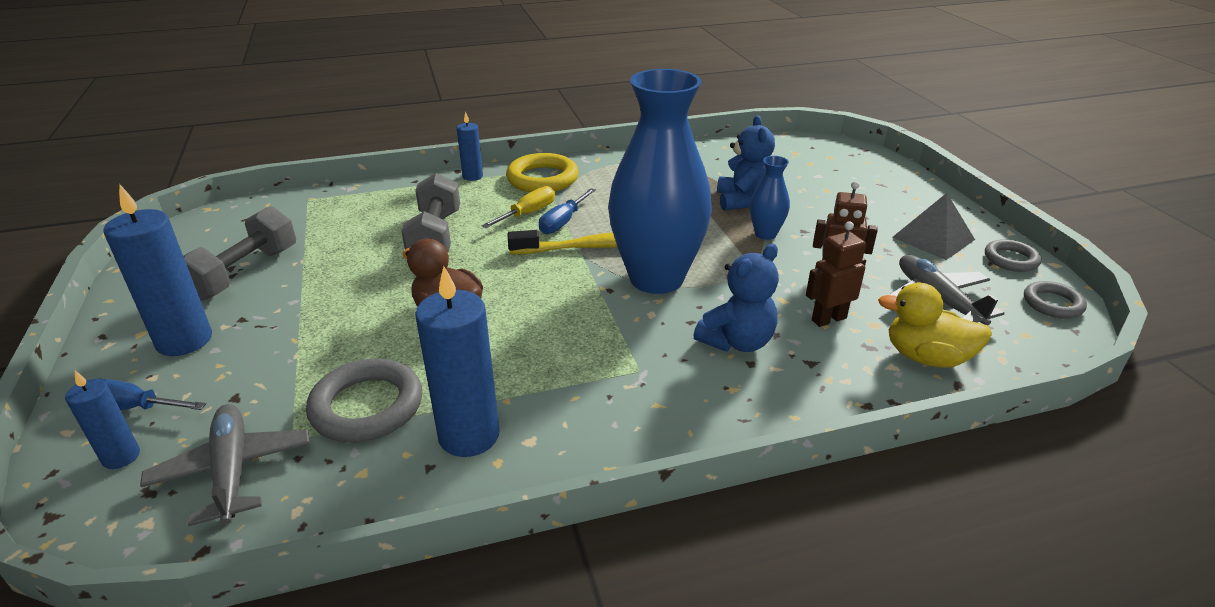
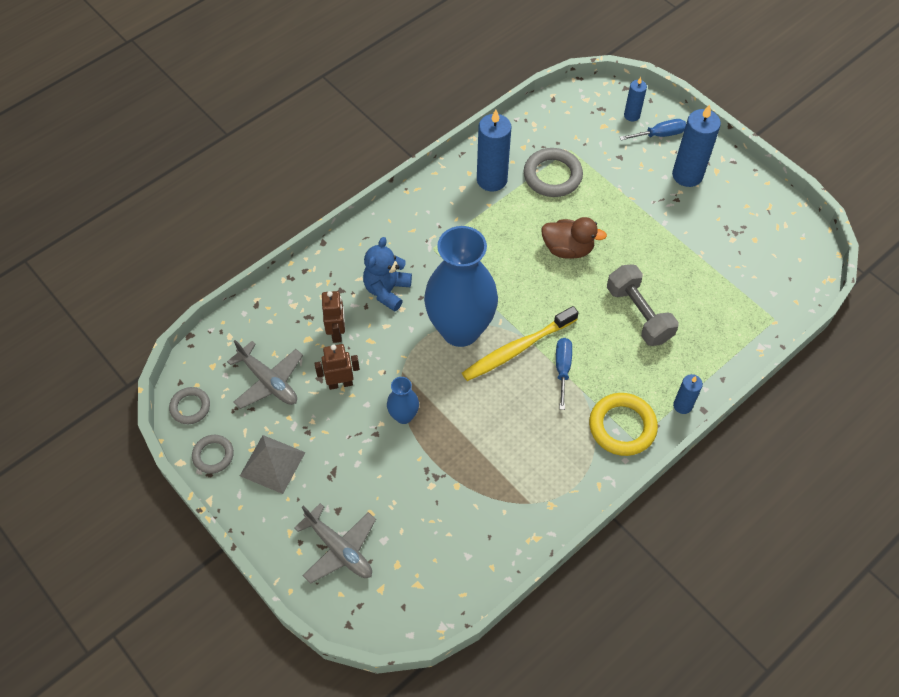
camera: 155 degrees right, 25 degrees up
grey plane [140,404,310,526] -> grey plane moved to [294,503,376,584]
grey dumbbell [183,206,296,301] -> none
yellow screwdriver [482,186,555,228] -> none
blue teddy bear [717,115,775,211] -> none
brown robot [806,221,866,327] -> brown robot turned 45 degrees counterclockwise [322,291,345,343]
yellow duck [878,282,992,368] -> none

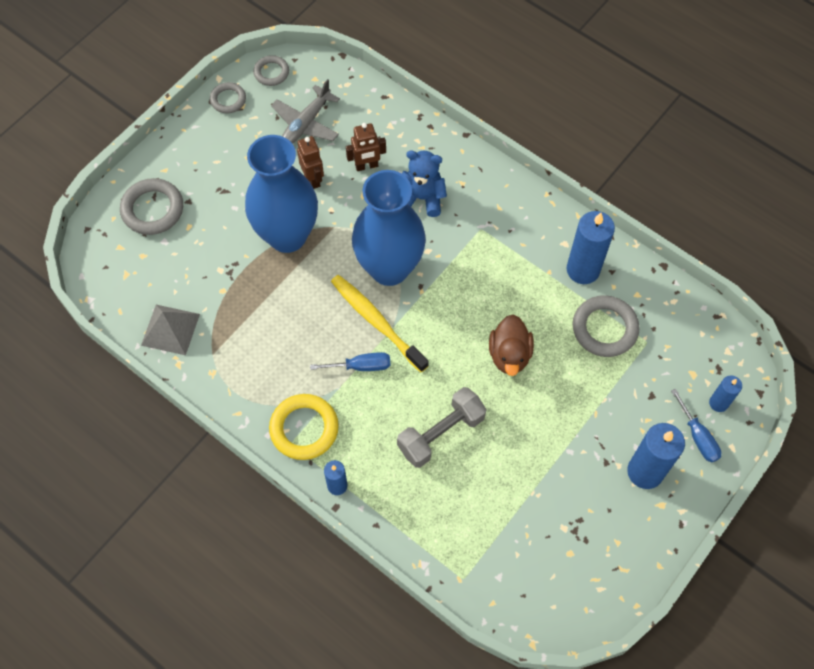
camera: 80 degrees right, 5 degrees up
grey pyramid [240,435,306,494] -> grey pyramid moved to [141,305,200,355]
grey plane [294,503,376,584] -> grey ring [120,178,183,235]
blue vase [387,377,419,424] -> blue vase [245,135,318,253], size x2.32

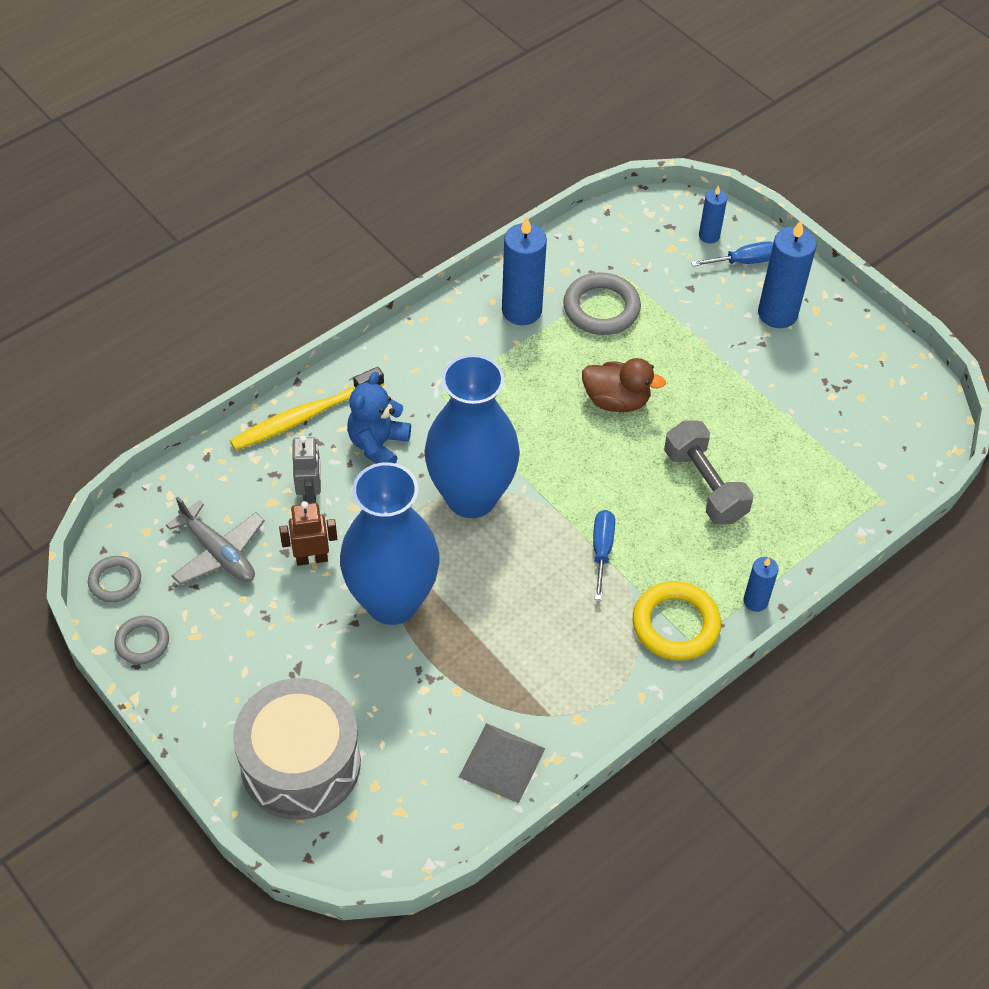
camera: 80 degrees left, 10 degrees down
grey ring [120,178,183,235] -> grey drum [233,678,361,820]
yellow toothbrush [331,275,429,373] -> yellow toothbrush moved to [230,367,384,451]
brown robot [346,123,386,171] -> grey robot [292,436,321,503]

